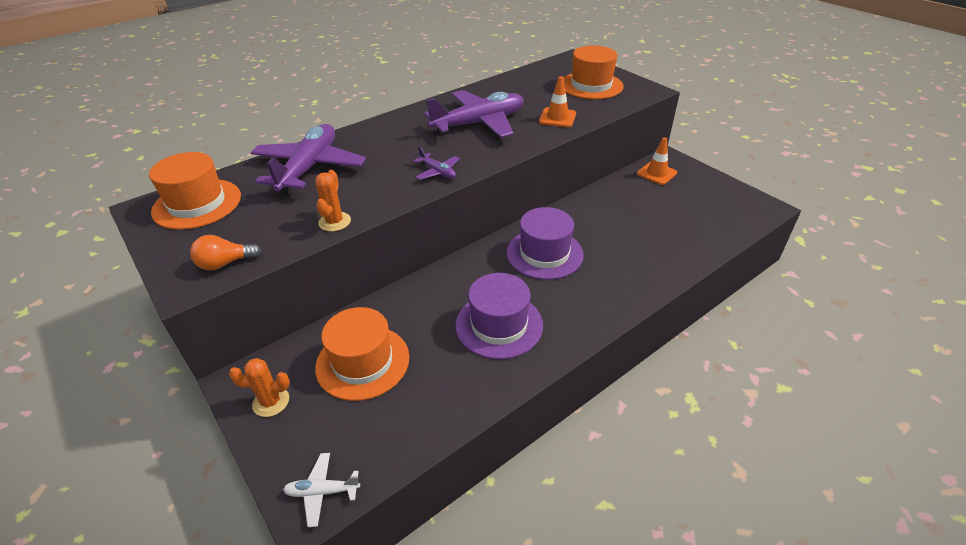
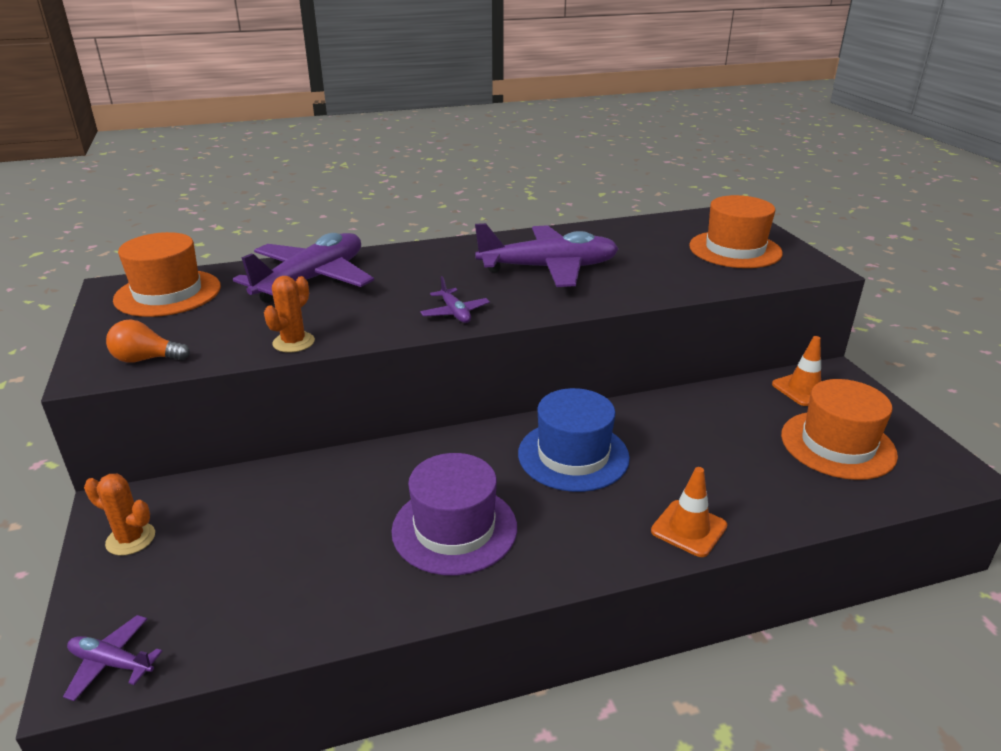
camera: 20 degrees right, 10 degrees down
white plane [283,453,360,527] -> purple plane [63,615,162,701]
orange hat [315,307,409,401] -> orange hat moved to [781,379,898,480]
purple hat [507,207,584,280] -> blue hat [518,388,630,492]
orange traffic cone [539,76,576,127] -> orange traffic cone moved to [651,467,727,557]

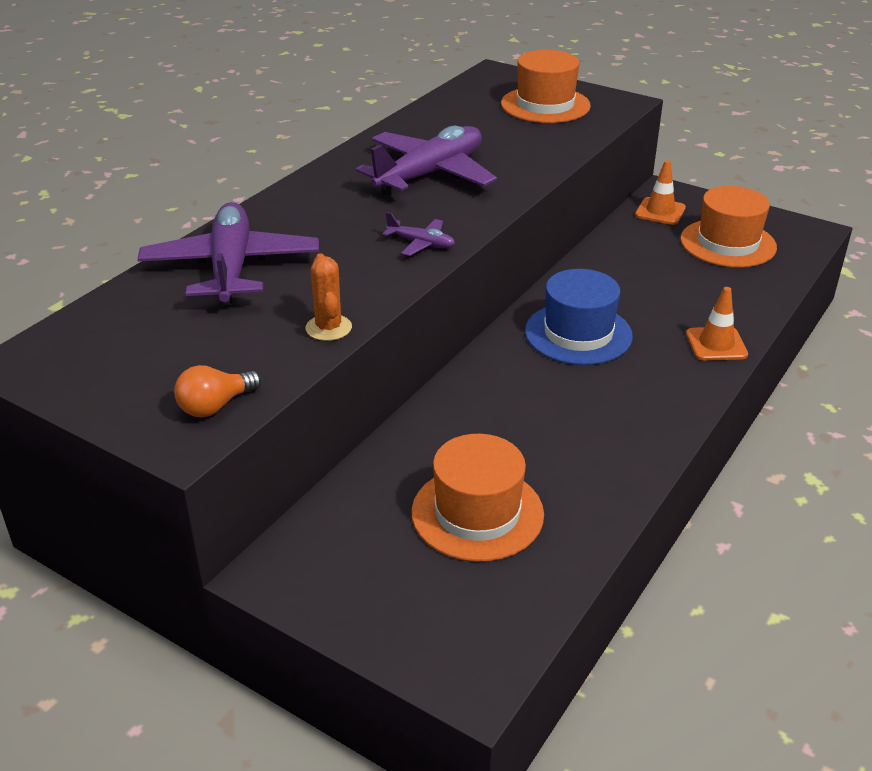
camera: 40 degrees left, 5 degrees up
purple plane [63,615,162,701] -> none
orange cactus [84,474,155,556] -> none
orange hat [113,232,221,317] -> orange hat moved to [411,434,544,562]
purple hat [391,453,517,575] -> none

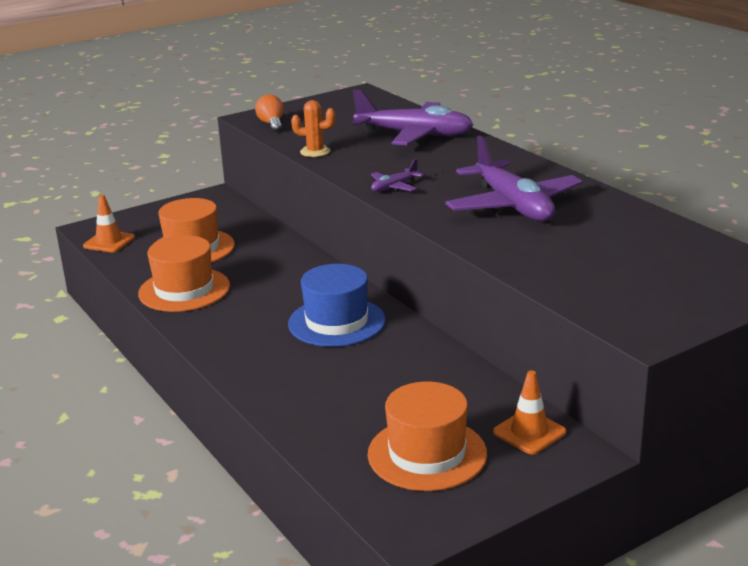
camera: 115 degrees right, 10 degrees down
orange hat [501,50,591,123] -> orange hat moved to [138,235,230,312]
orange traffic cone [686,287,748,361] -> orange traffic cone moved to [83,195,135,252]

